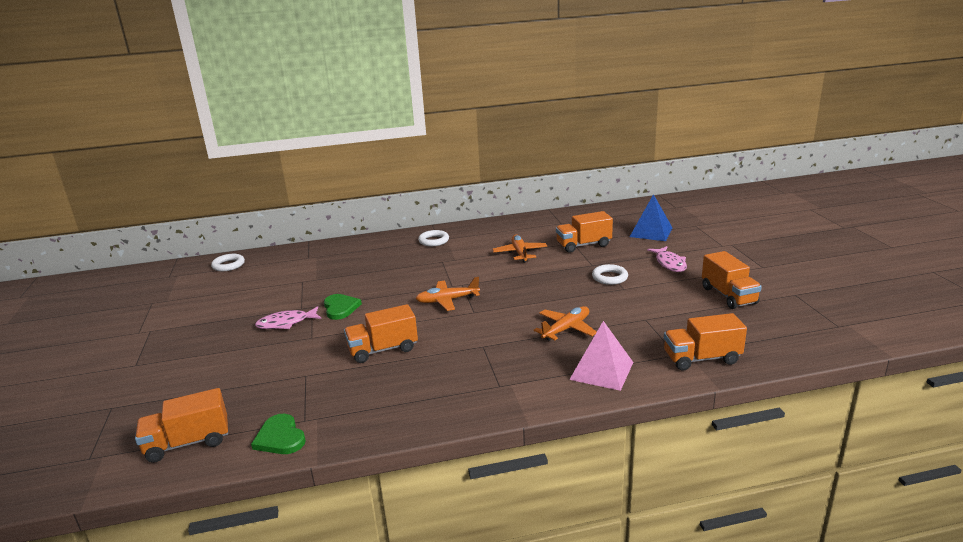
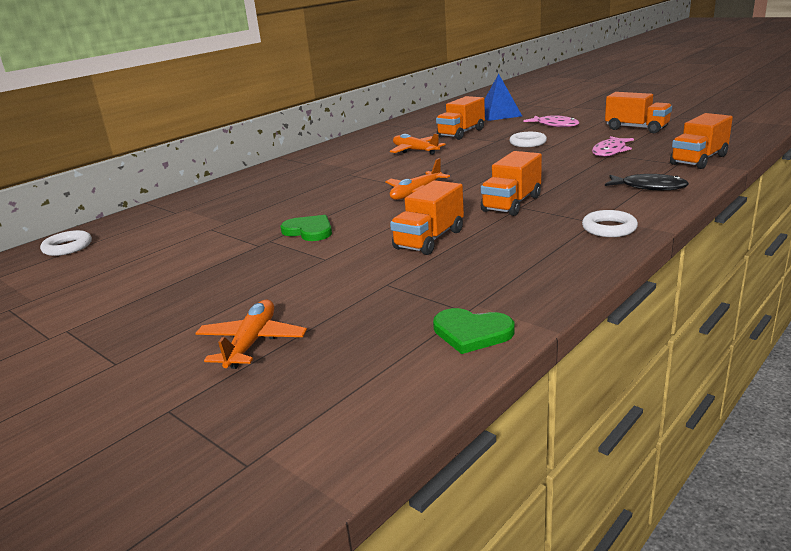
camera: 35 degrees left, 0 degrees up
orange truck [135,388,228,463] -> orange truck moved to [481,151,542,216]
pink fish [255,306,321,329] -> pink fish moved to [592,136,634,157]
white ring [418,230,449,246] -> white ring moved to [582,210,638,237]
orange plane [534,306,596,341] -> orange plane moved to [195,300,307,369]
pink pyramid [569,321,633,391] -> black fish [605,174,689,190]

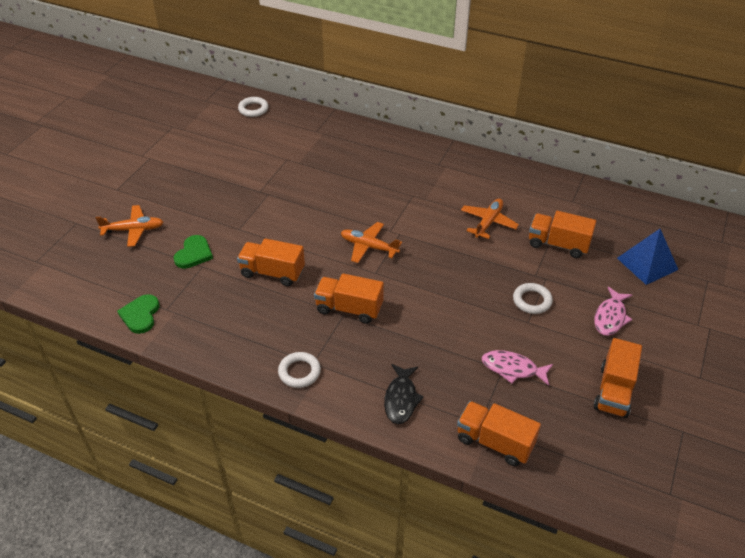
camera: 70 degrees right, 20 degrees up
green heart [280,215,332,241] -> green heart moved to [173,235,213,269]

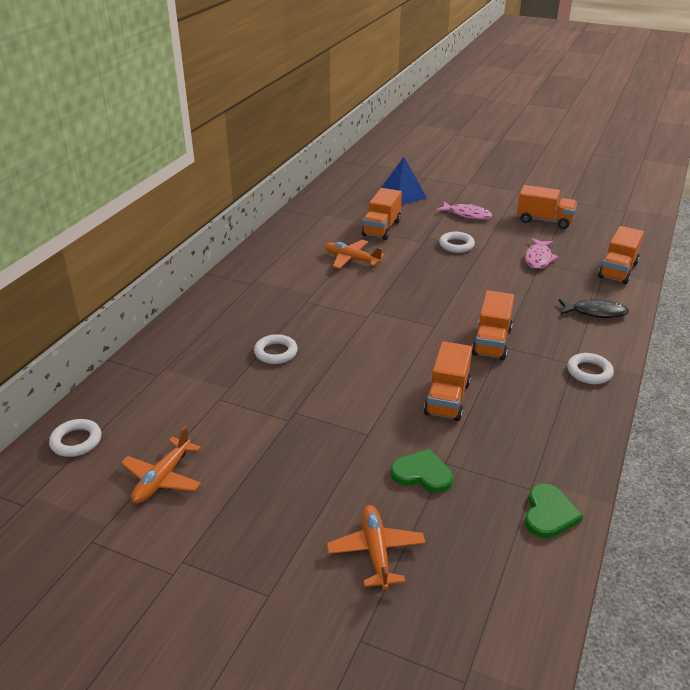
camera: 90 degrees left, 10 degrees down
green heart [117,294,159,334] -> green heart turned 75 degrees counterclockwise [525,484,583,538]
orange plane [341,222,402,263] -> orange plane moved to [121,426,201,503]
none -> white ring [254,334,298,364]

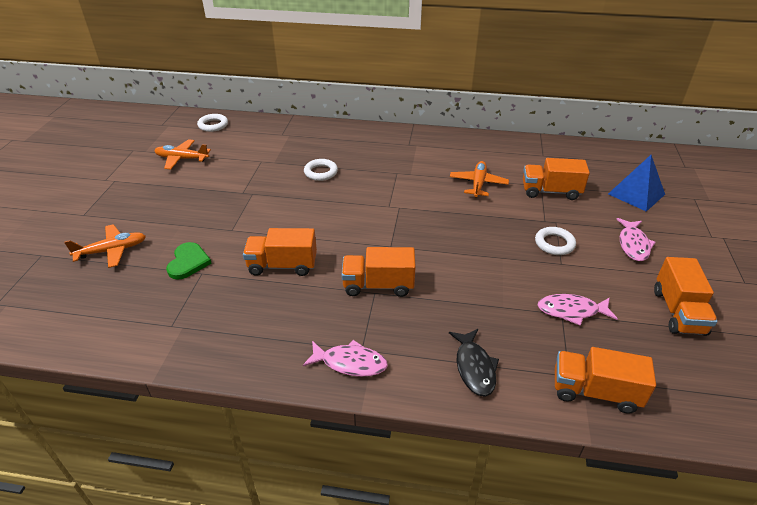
camera: 75 degrees right, 5 degrees up
green heart [525,484,583,538] -> none
white ring [567,353,614,384] -> pink fish [303,340,388,377]

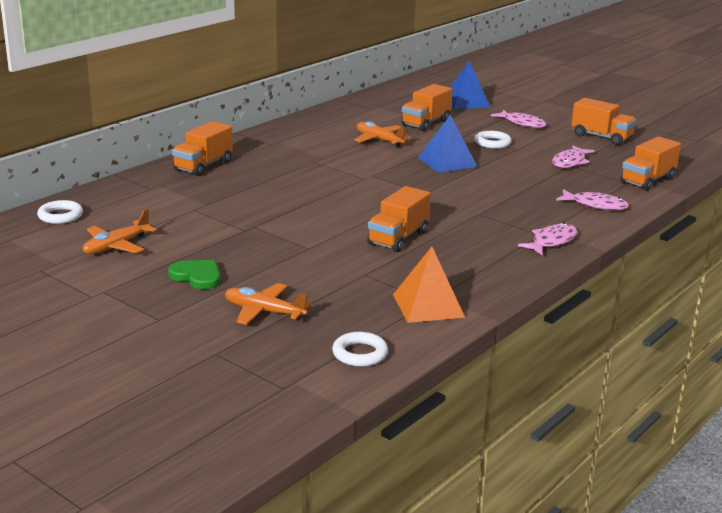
camera: 60 degrees left, 15 degrees down
orange plane [64,224,146,268] -> orange plane turned 75 degrees counterclockwise [225,283,311,325]
green heart [166,242,212,280] -> green heart moved to [168,260,221,289]
white ring [304,159,338,181] -> white ring moved to [332,332,388,367]
orange truck [342,247,416,297] -> orange truck moved to [172,121,233,176]
black fish [449,329,499,397] -> pink fish [556,189,629,210]
none -> orange pyramid [393,247,465,323]
none -> blue pyramid [418,115,477,173]

